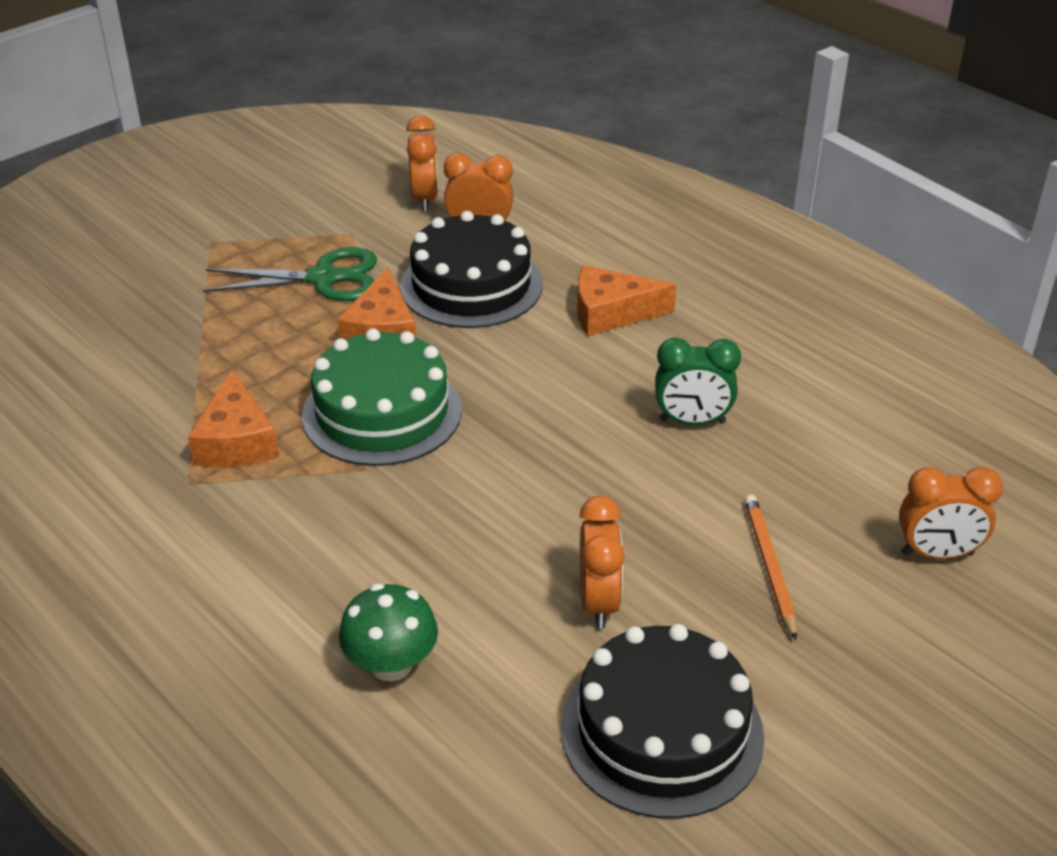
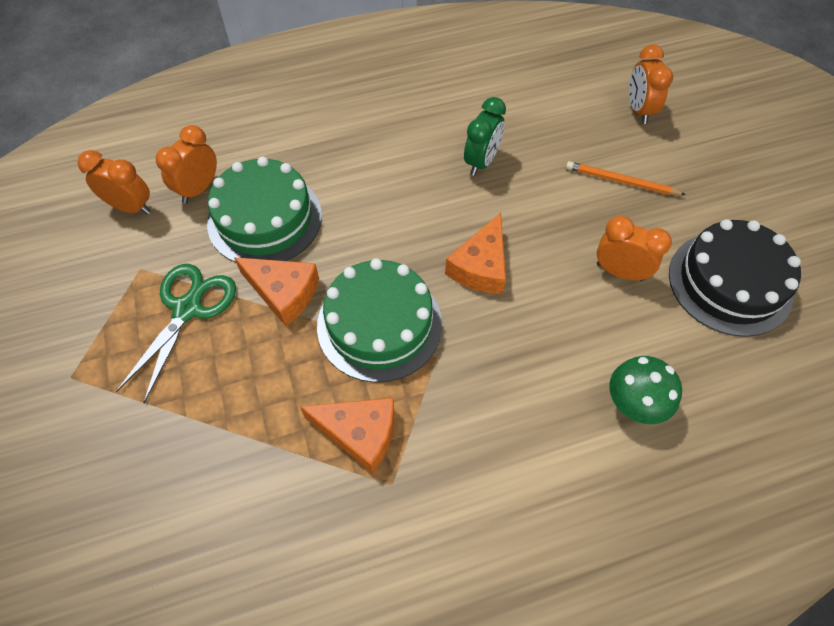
camera: 65 degrees left, 20 degrees up
black cake [400,211,542,328] -> green cake [207,157,322,262]
orange cheese [577,265,676,336] -> orange cheese moved to [445,213,506,294]
orange clock [899,467,1003,559] -> orange clock turned 150 degrees clockwise [629,44,673,124]

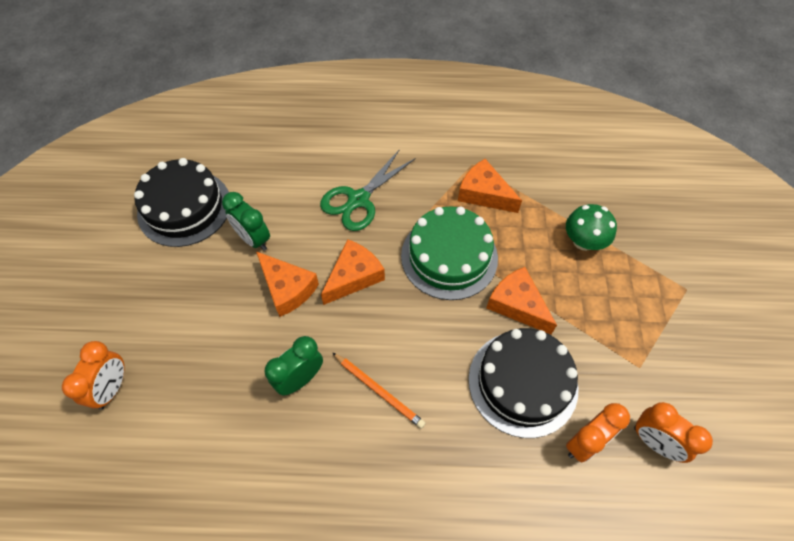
camera: 160 degrees left, 0 degrees up
green scissors [116,264,236,403] -> green scissors moved to [320,149,415,231]
green cake [207,157,322,262] -> black cake [469,328,579,438]
orange pencil [566,161,686,195] -> orange pencil moved to [332,352,426,429]
orange clock [597,216,672,281] -> green clock [222,192,270,251]
green mushroom [609,356,682,424] -> green mushroom moved to [566,204,617,251]
none -> orange cheese [256,251,319,317]

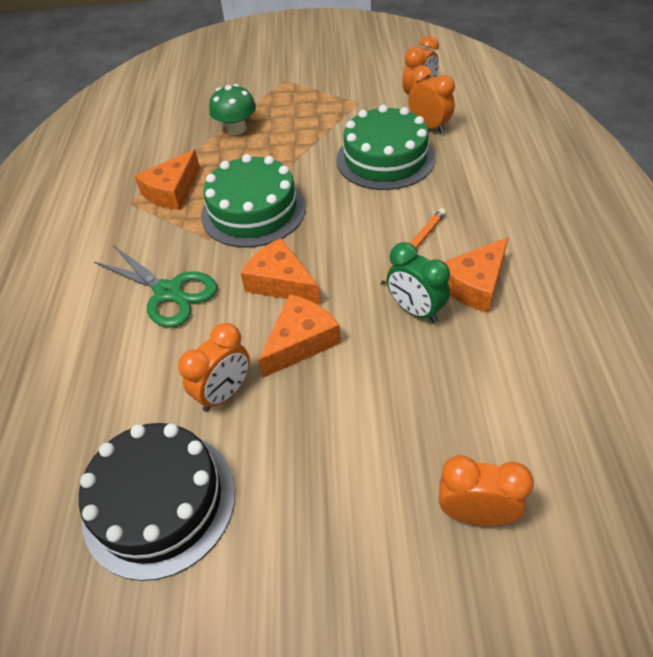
camera: 90 degrees left, 10 degrees down
green clock [222,192,270,251] -> orange clock [178,323,250,412]
black cake [469,328,579,438] -> green cake [336,105,435,190]
orange cheese [487,267,557,335] -> orange cheese moved to [444,237,508,313]

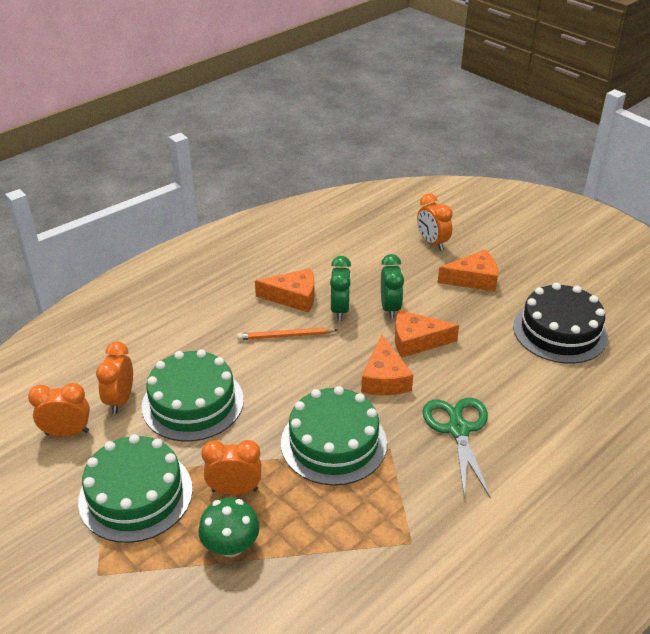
camera: 135 degrees left, 10 degrees down
orange cheese [135,149,200,210] -> orange cheese moved to [438,250,498,292]
orange clock [178,323,250,412] -> orange clock moved to [201,440,261,495]
none -> green cake [78,434,193,543]
none -> green clock [381,254,404,319]

